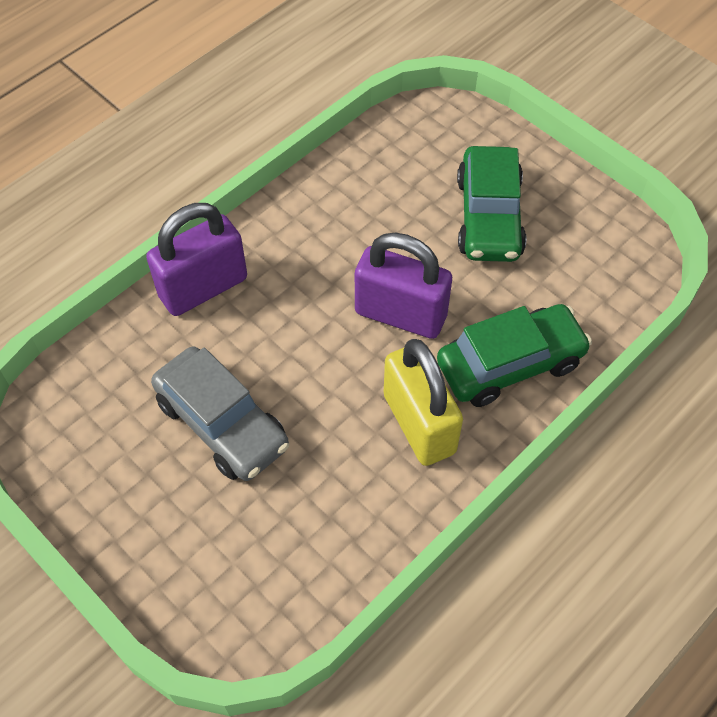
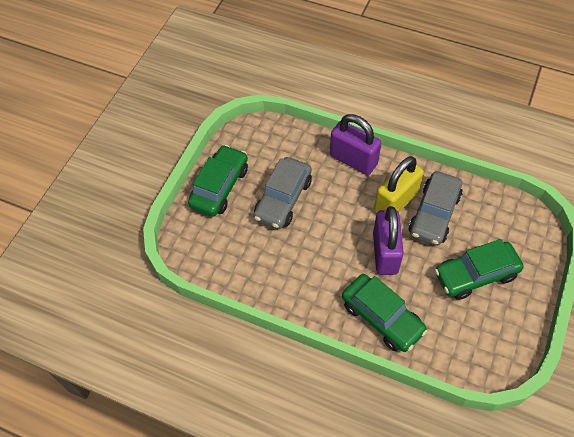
camera: 70 degrees right, 0 degrees up
yellow padlock [384,339,463,466] -> yellow padlock moved to [374,156,424,213]
none -> green car [188,145,248,216]
none -> grey car [409,171,462,246]

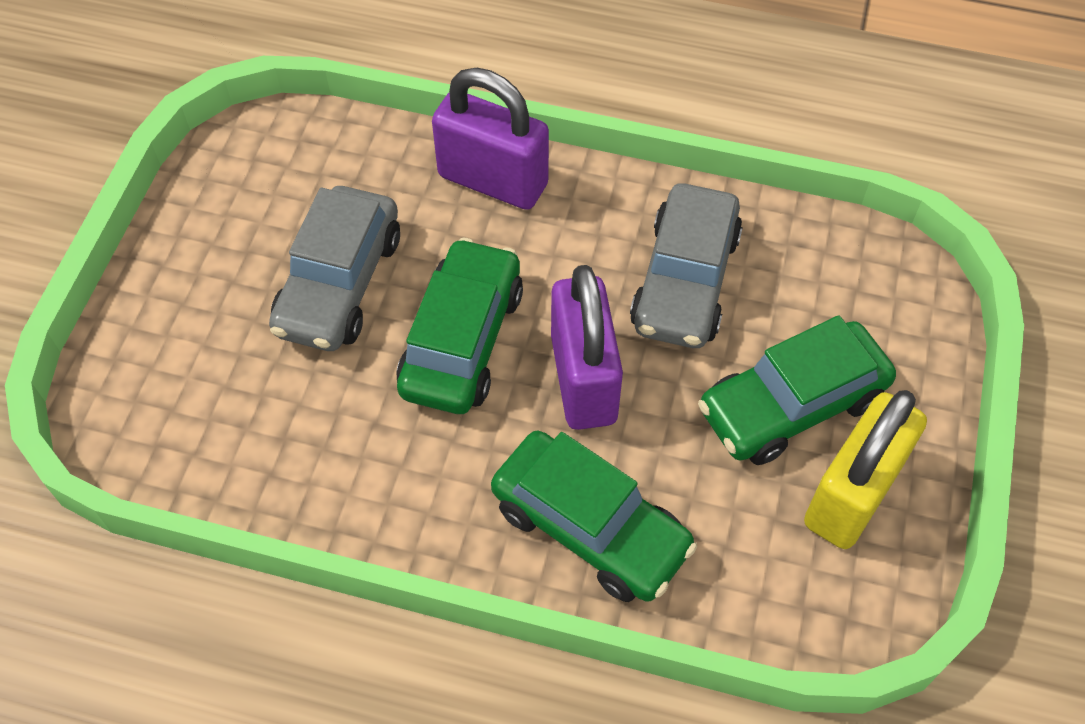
camera: 10 degrees left, 0 degrees up
green car [188,145,248,216] -> green car moved to [396,238,523,414]
yellow padlock [374,156,424,213] -> yellow padlock moved to [804,390,927,549]

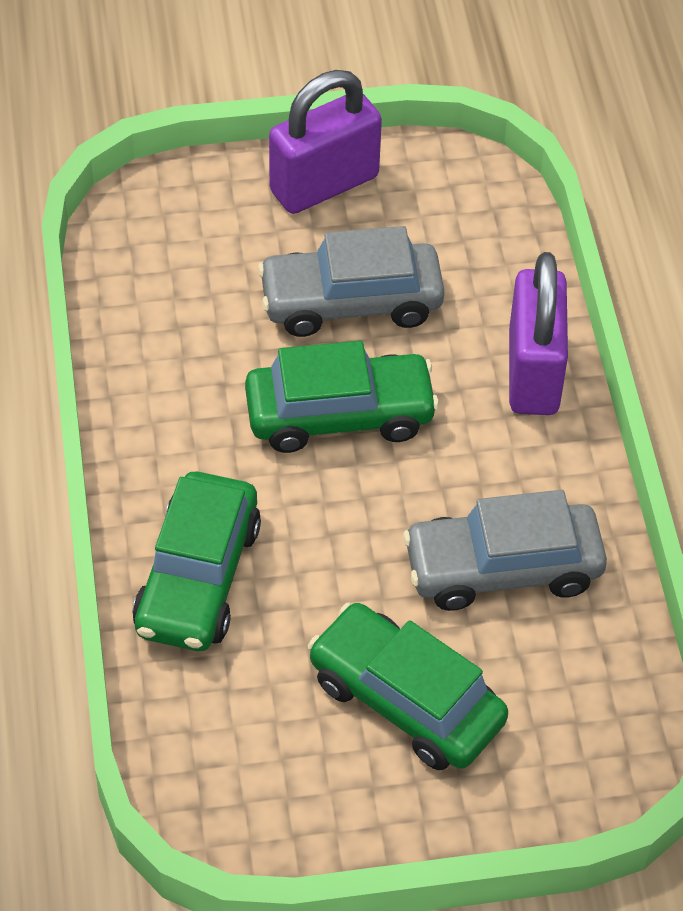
camera: 65 degrees right, 5 degrees down
purple padlock [551,265,623,430] -> purple padlock moved to [269,70,382,214]
yellow padlock [804,390,927,549] -> none

